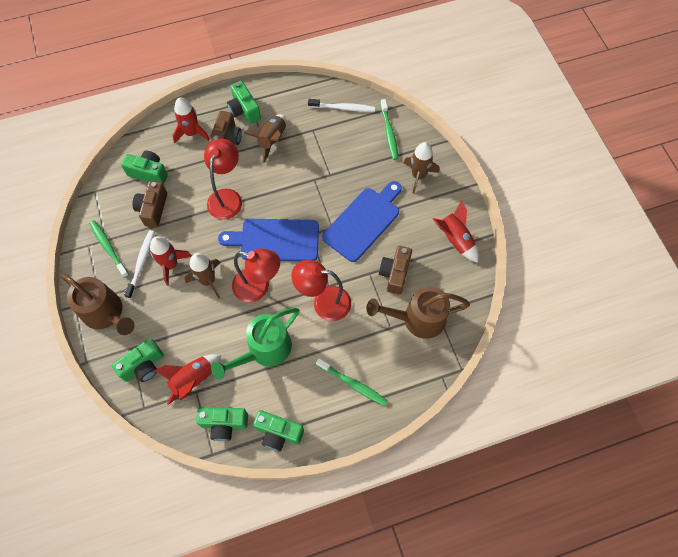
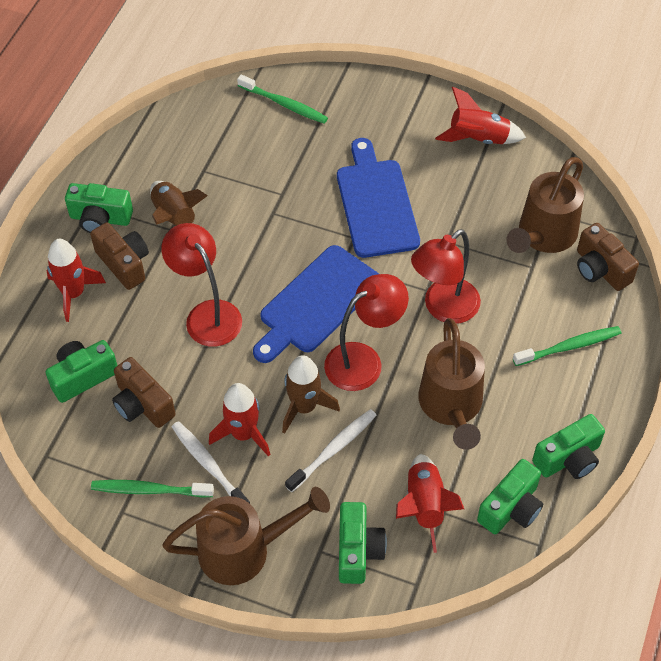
camera: 50 degrees left, 10 degrees down
green watering can [211,308,299,380] -> brown watering can [418,318,485,450]
white toothbrush [308,99,375,112] -> white toothbrush moved to [285,409,377,492]
brown camera [379,246,412,295] -> brown camera moved to [577,223,639,291]
brown rocket [404,142,439,194] -> none

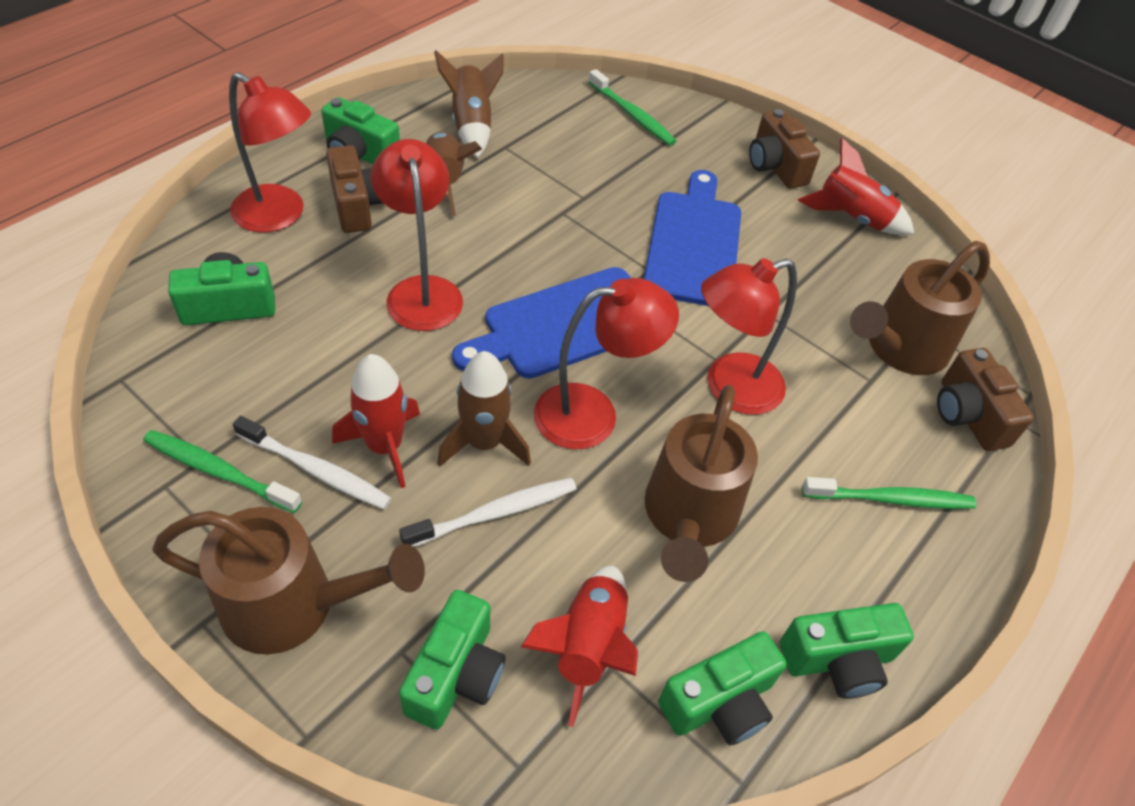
camera: 15 degrees right, 5 degrees down
red rocket [46,239,106,322] -> red lamp [229,72,311,233]
brown camera [112,357,176,428] -> brown camera moved to [749,109,820,189]
white toothbrush [172,421,250,503] -> white toothbrush turned 135 degrees clockwise [233,416,392,509]
none -> brown rocket [434,50,504,158]

